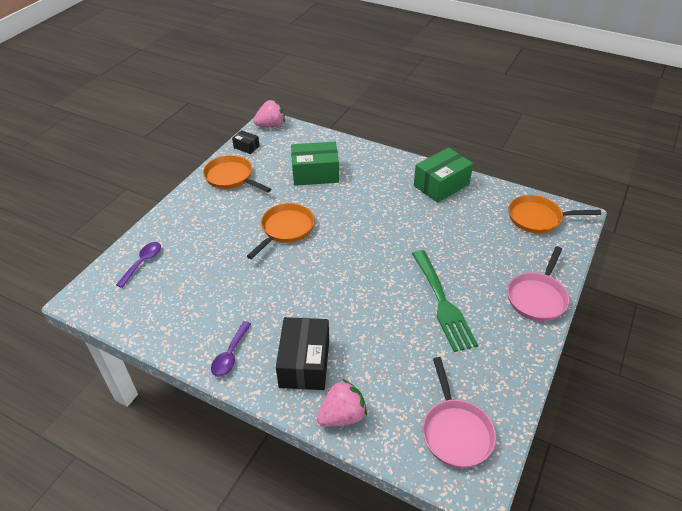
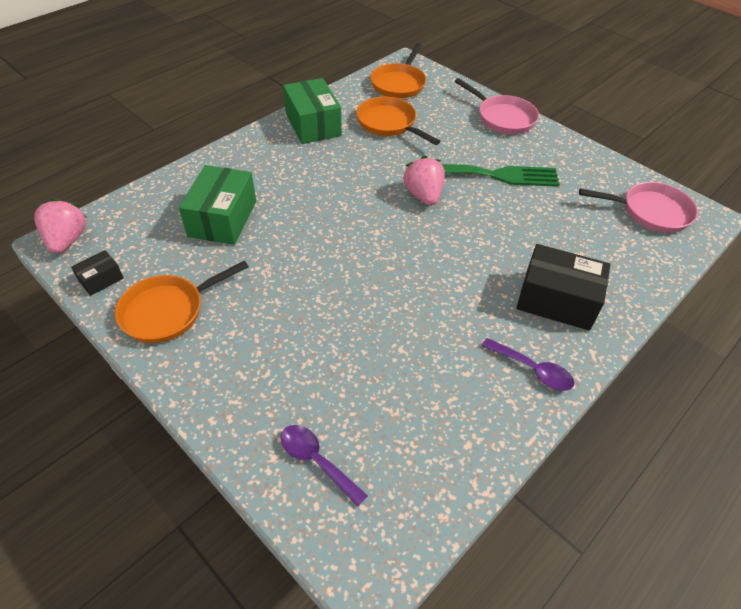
camera: 75 degrees left, 5 degrees up
orange pan [247,203,315,259] -> orange pan moved to [356,97,440,145]
pink strawberry [316,379,367,427] -> pink strawberry moved to [403,156,445,206]

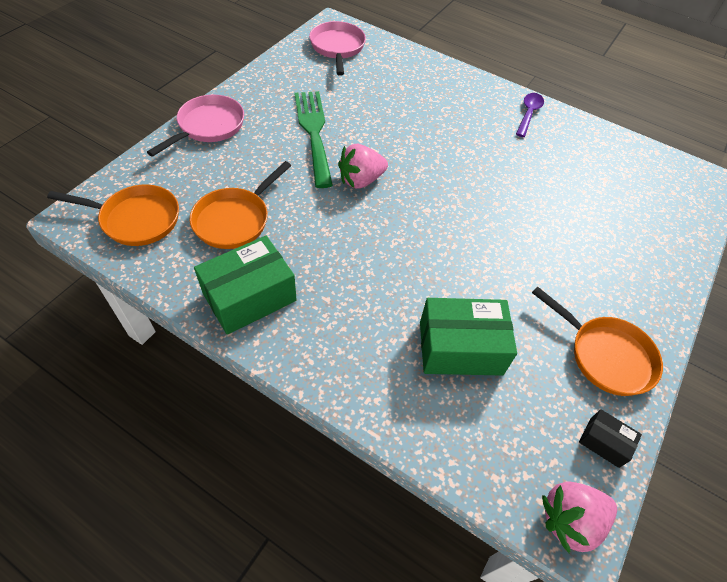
camera: 105 degrees left, 5 degrees up
purple spoon [281,425,368,507] -> none
black box [516,244,611,331] -> none

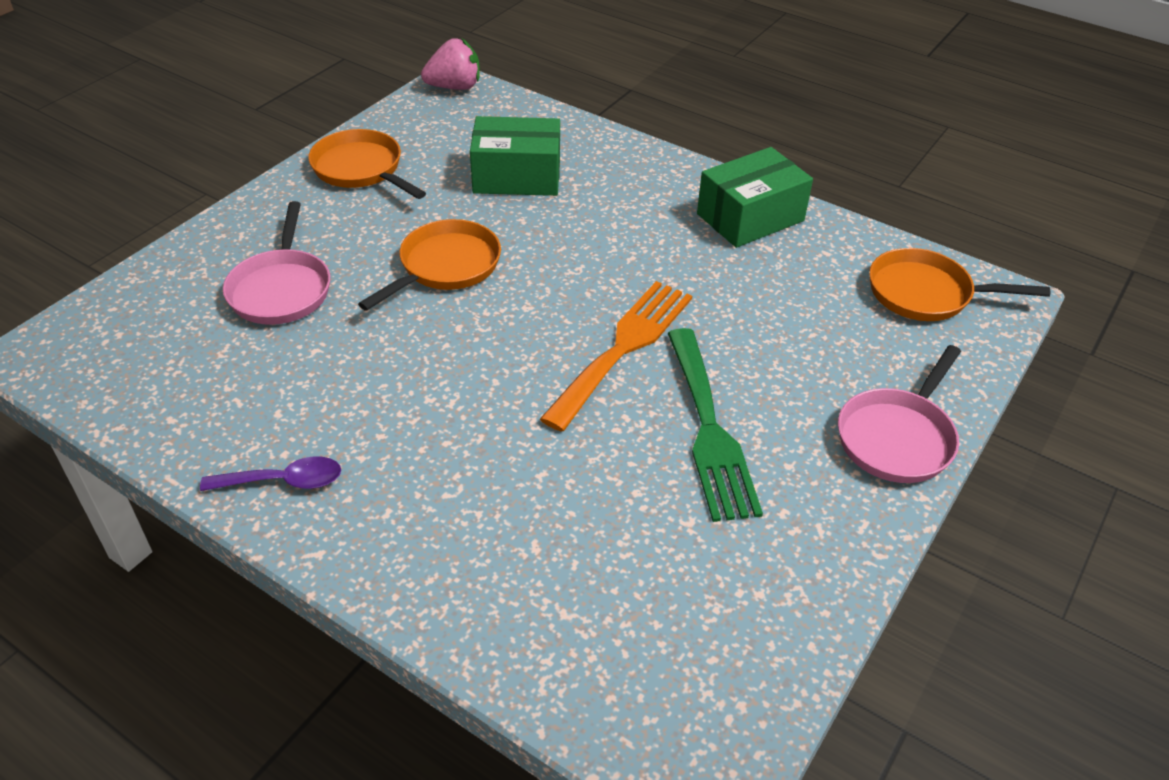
camera: 175 degrees left, 10 degrees down
orange pan [190,161,291,249] -> orange pan moved to [358,219,501,311]
pink pan [309,21,366,76] -> pink pan moved to [223,201,330,325]
pink strawberry [338,144,388,189] -> orange fork [540,281,692,432]
purple spoon [516,93,544,137] -> purple spoon turned 120 degrees counterclockwise [200,456,341,491]
black box [579,409,642,468] -> none

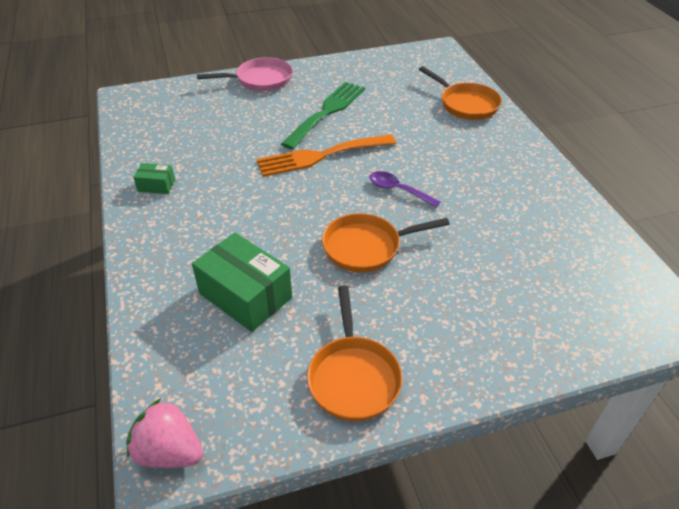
camera: 140 degrees left, 0 degrees up
purple spoon [200,456,341,491] -> purple spoon moved to [369,171,441,207]
pink pan [223,201,330,325] -> none
green box [697,147,813,248] -> green box [133,163,175,194], size x0.49
orange pan [869,248,1050,321] -> orange pan moved to [419,66,502,120]

